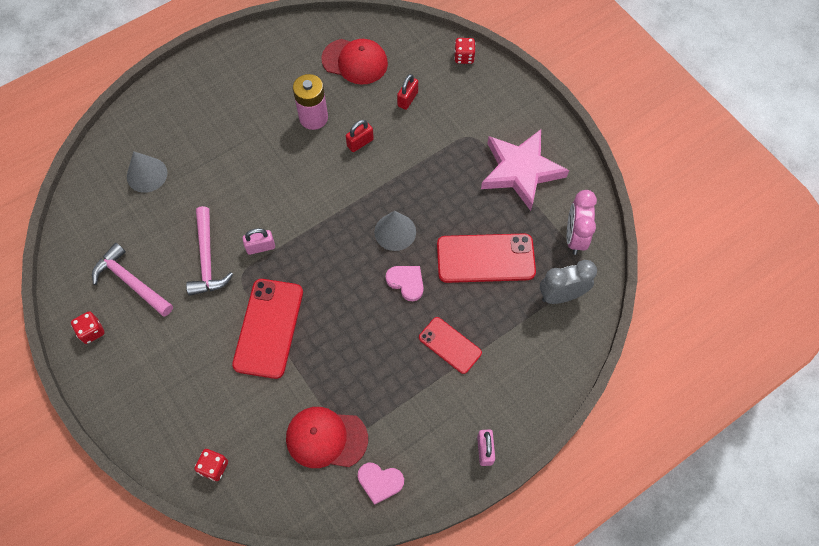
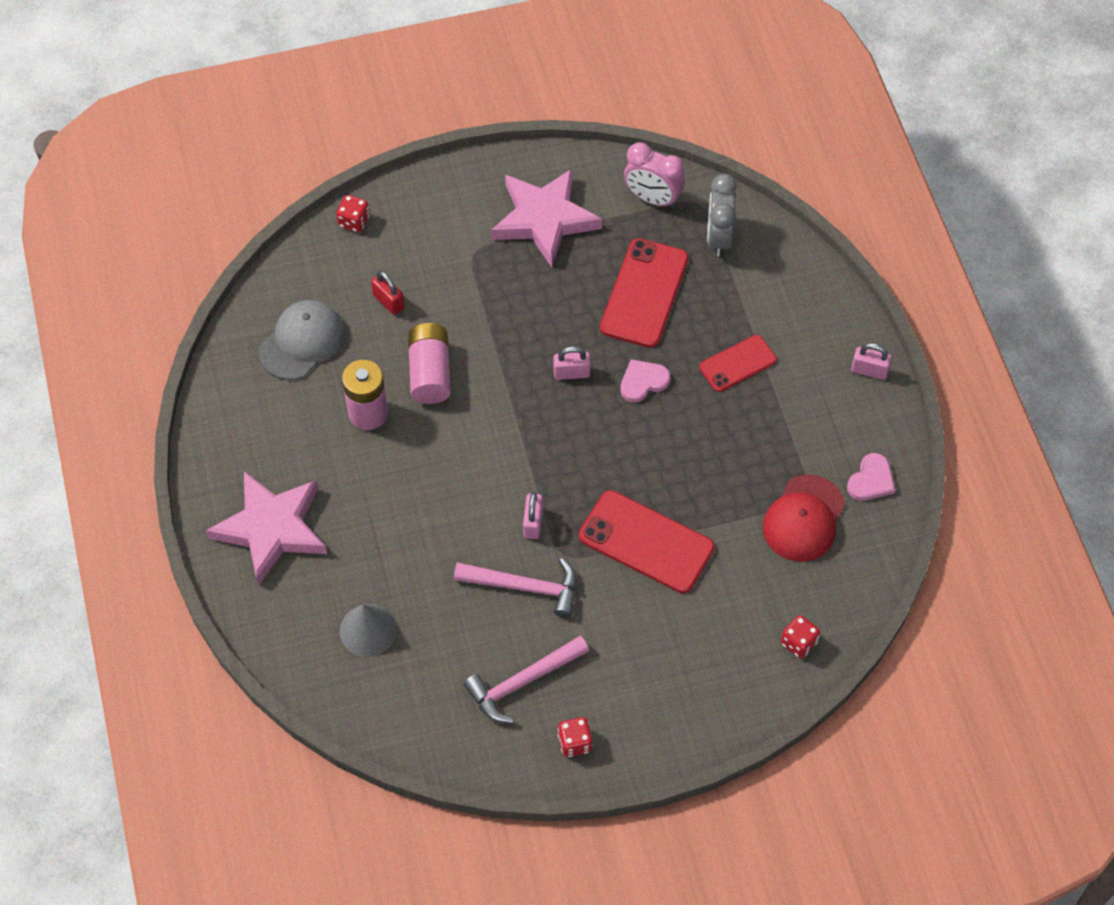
camera: 70 degrees left, 5 degrees down
red cap [321,39,388,84] -> grey cap [259,300,345,380]
red padlock [346,120,374,152] -> pink battery [408,323,451,404]
grey cone [374,211,416,251] -> pink padlock [554,346,591,380]
none -> pink star [206,471,327,586]

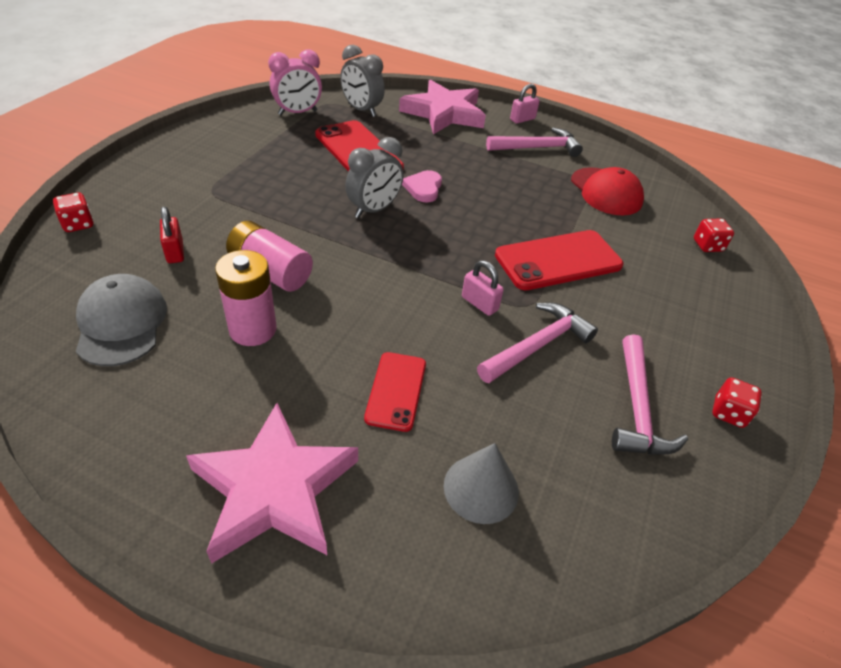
camera: 55 degrees left, 15 degrees down
red padlock [371,271,405,315] -> red padlock turned 75 degrees clockwise [160,207,184,263]
pink star [491,168,602,268] -> pink star moved to [399,80,486,134]
pink padlock [554,346,591,380] -> grey clock [345,137,403,218]
red phone [699,335,777,392] -> red phone moved to [364,352,426,432]
pink heart [847,453,895,501] -> none
none -> pink hammer [486,128,583,157]

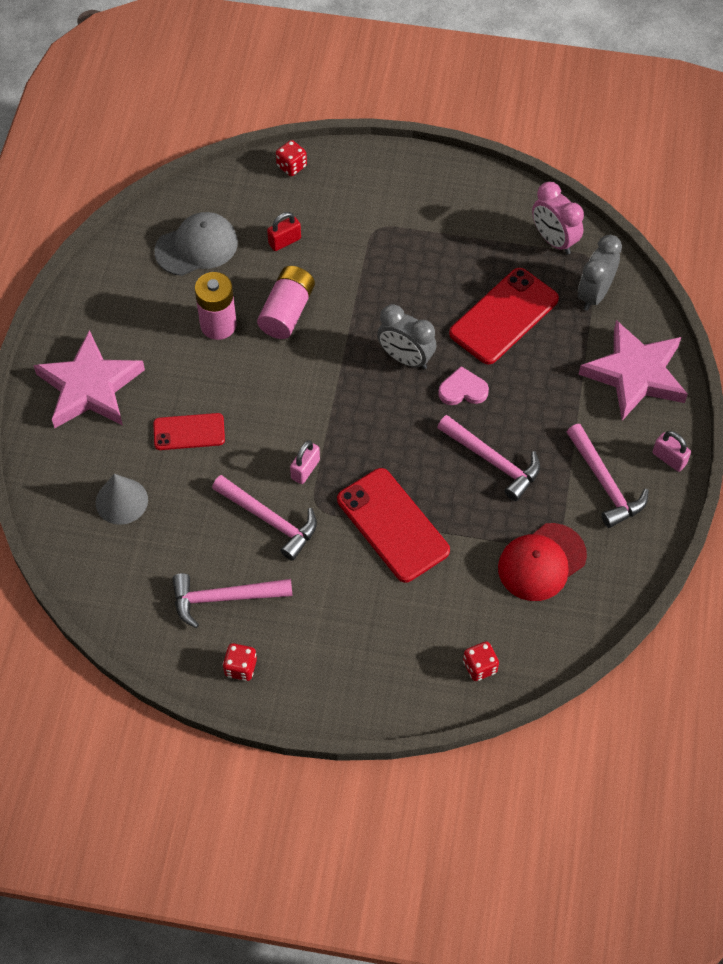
camera: 80 degrees right, 15 degrees up
none -> pink hammer [437,415,540,501]

